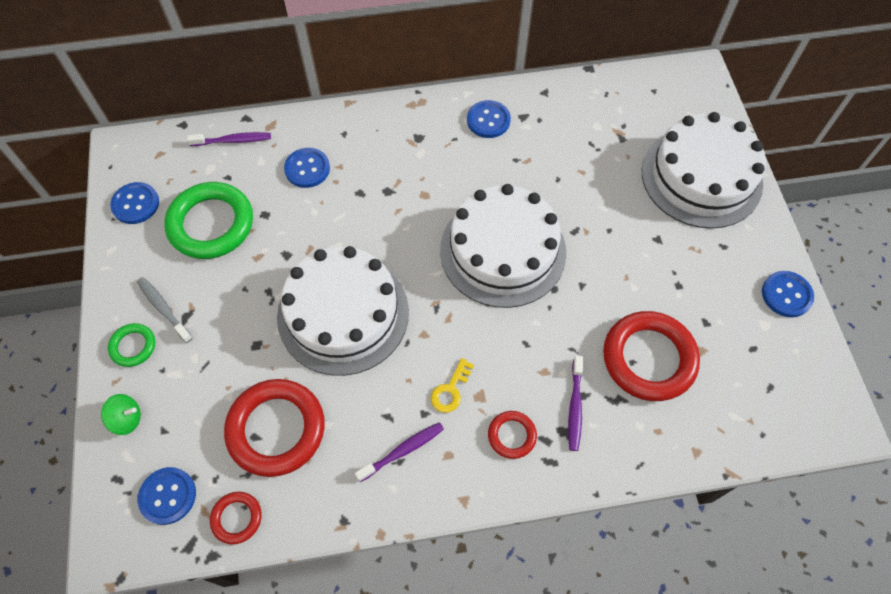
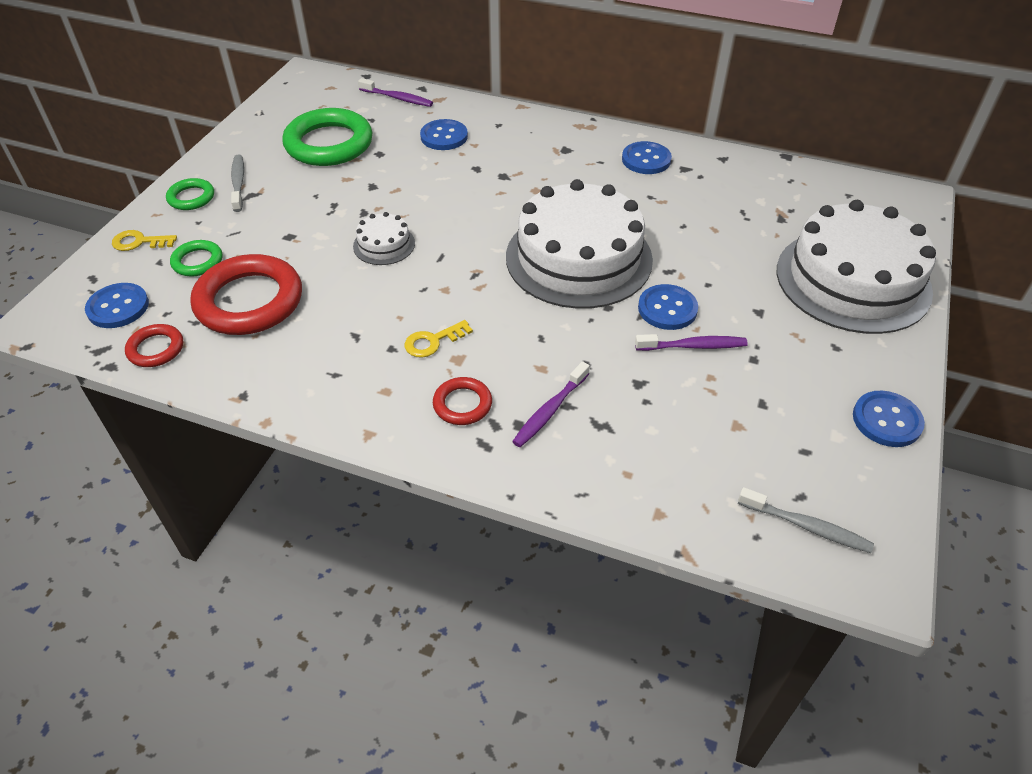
camera: 30 degrees right, 15 degrees down
green spinning top [101,394,141,435] -> yellow key [112,230,177,251]
blue button [110,182,159,224] -> blue button moved to [638,284,698,330]
white cake [277,246,409,376] -> white cake [353,212,415,265], size x0.43
purple toothbrush [355,422,444,482] -> purple toothbrush moved to [635,334,748,351]
red ring [603,311,700,401] -> none
none -> green ring [170,240,222,277]
none -> grey toothbrush [738,487,874,553]

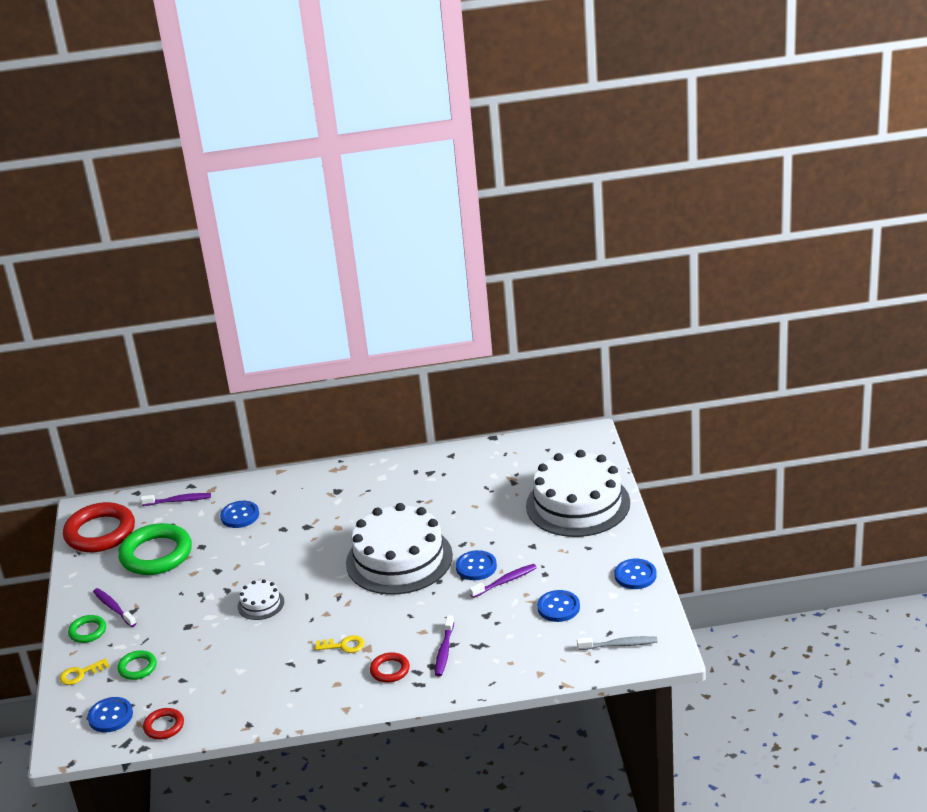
camera: 25 degrees left, 15 degrees down
red ring [190,254,302,335] -> red ring moved to [63,502,135,552]
grey toothbrush [231,154,244,212] -> purple toothbrush [93,588,137,627]
yellow key [405,320,473,358] -> yellow key turned 120 degrees counterclockwise [315,635,365,653]
blue button [622,141,672,174] -> blue button moved to [537,590,580,622]

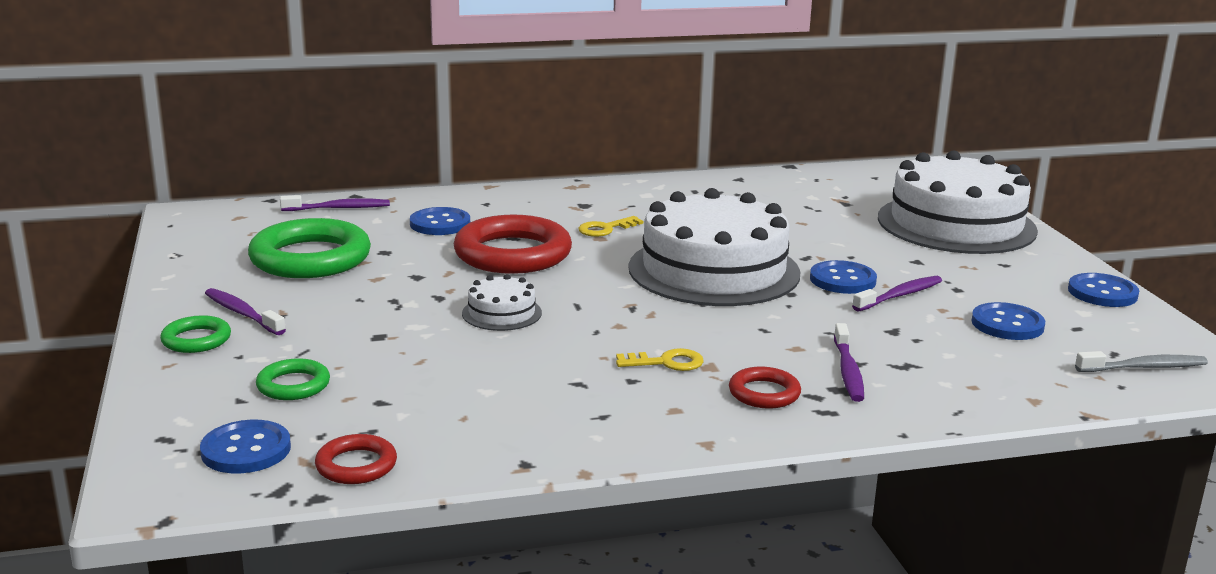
camera: 10 degrees left, 10 degrees down
yellow key [60,658,110,685] -> yellow key moved to [578,216,643,237]
red ring [63,502,135,552] -> red ring moved to [454,215,572,274]

